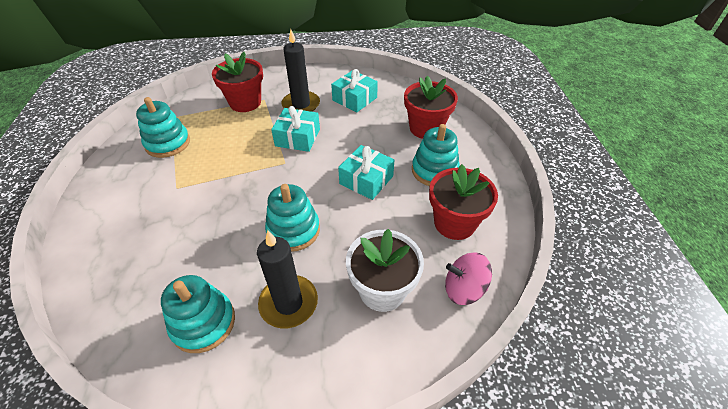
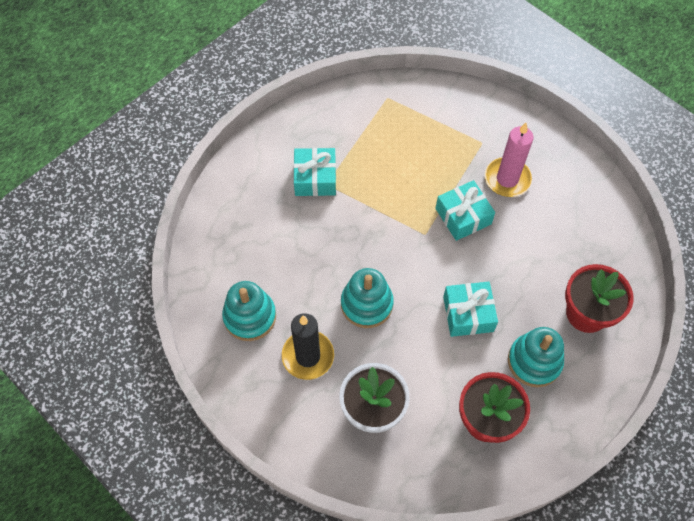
camera: 50 degrees right, 15 degrees up
turquoise stacking toy [136,97,190,158] -> none
red flower pot [212,52,263,112] -> none
black candle [282,29,320,112] -> pink candle [485,123,534,197]
turquoise gift [331,69,378,112] -> turquoise gift moved to [293,148,336,196]
pink spinning top [445,252,492,305] -> none

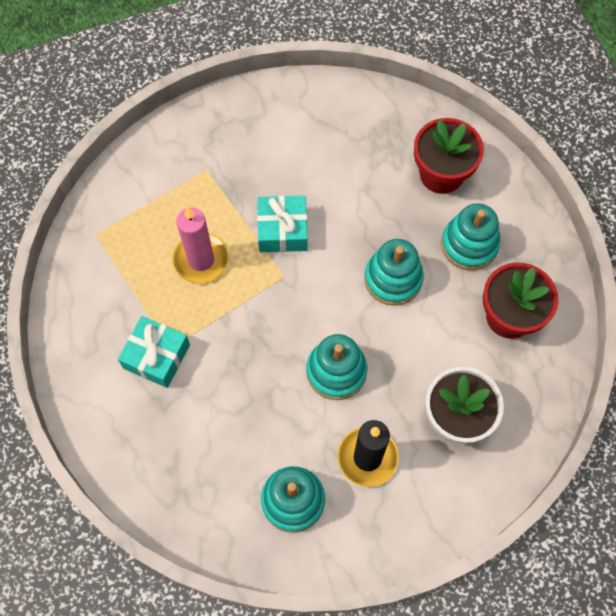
camera: 65 degrees left, 5 degrees up
turquoise gift [443,282,498,337] -> turquoise stacking toy [364,239,424,306]
pink candle [485,123,534,197] -> pink candle moved to [172,207,229,284]

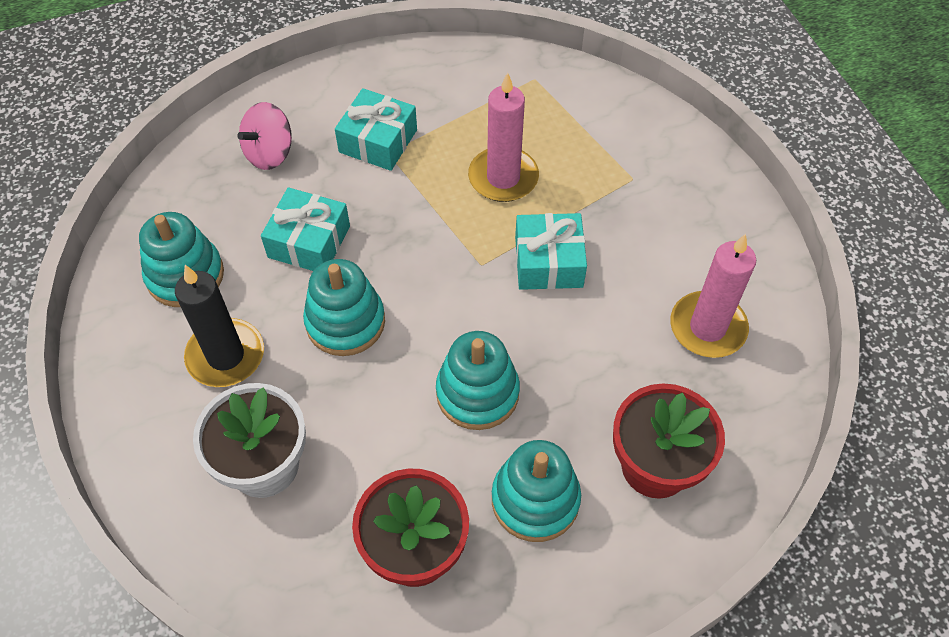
camera: 90 degrees right, 10 degrees down
none -> pink spinning top [237,102,292,170]
none -> turquoise gift [261,187,350,271]
none -> pink candle [670,234,756,358]

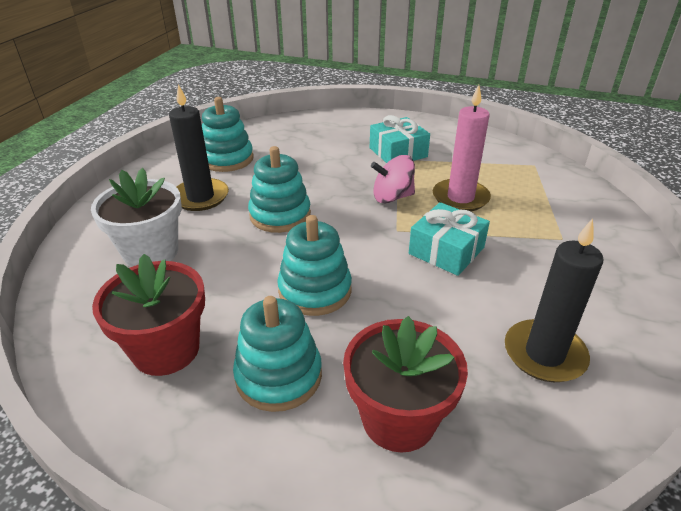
camera: 40 degrees right, 20 degrees down
pink spinning top [237,102,292,170] -> pink spinning top moved to [371,155,415,203]
turquoise gift [261,187,350,271] -> none
pink candle [670,234,756,358] -> black candle [505,218,603,382]

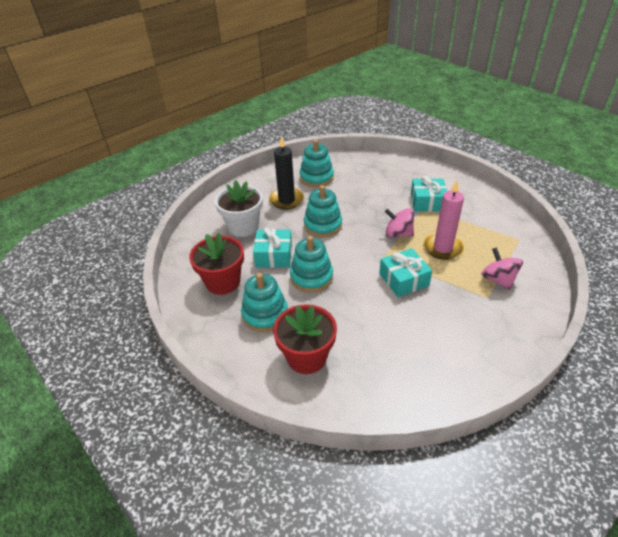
camera: 30 degrees right, 5 degrees up
black candle [505,218,603,382] -> none
none -> turquoise gift [253,227,292,268]
none -> pink spinning top [481,247,523,290]

